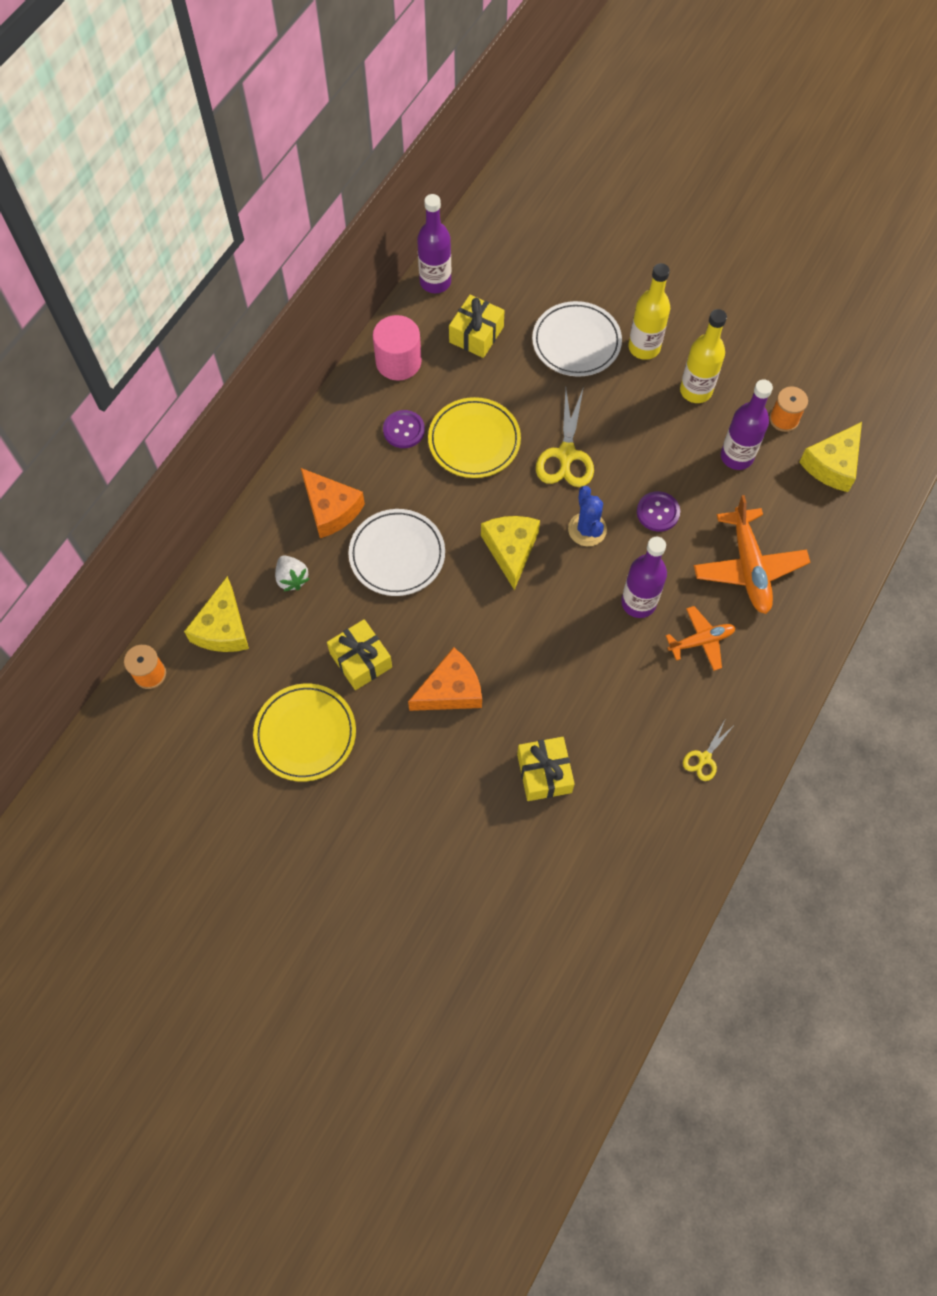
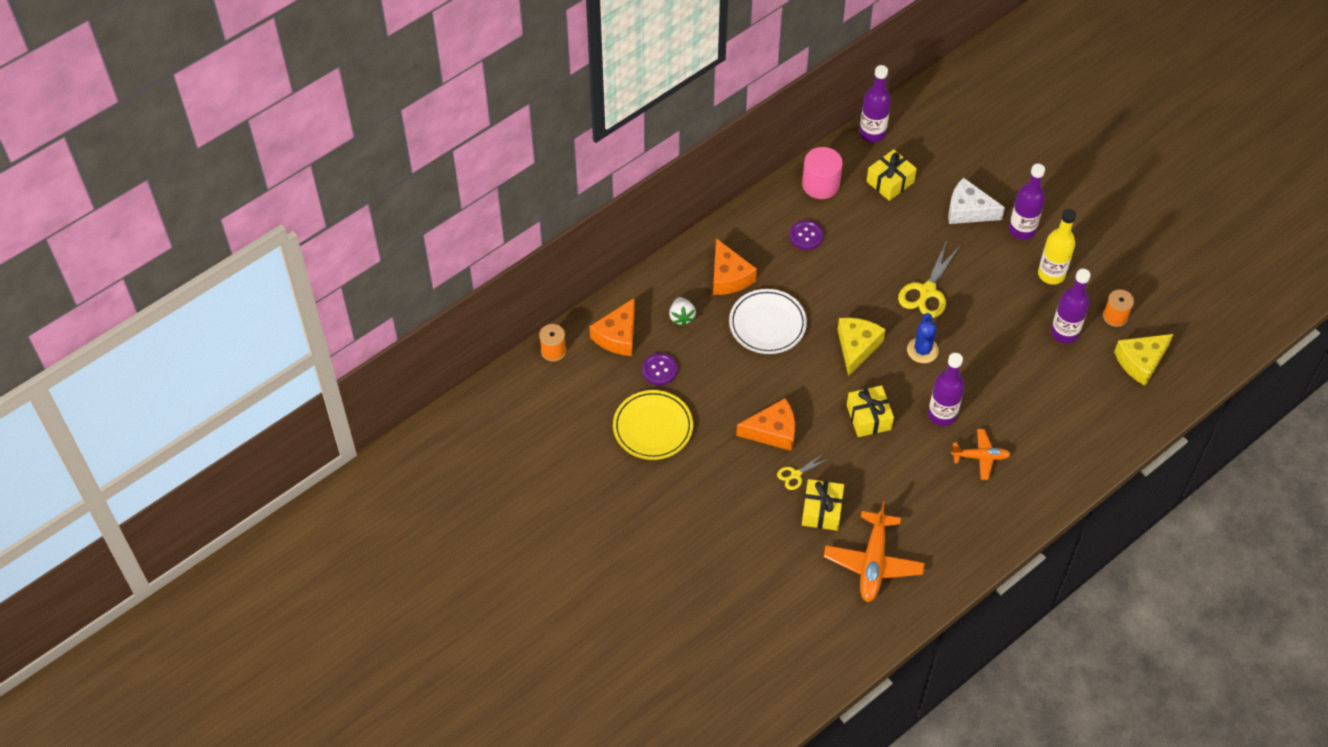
camera: 20 degrees right, 10 degrees down
yellow cheese [184,576,249,652] -> orange cheese [590,298,635,356]
yellow gift [327,619,392,690] -> yellow gift moved to [847,385,894,437]
yellow plate [428,397,521,478] -> none
white plate [532,301,622,377] -> white cheese [948,177,1005,224]
yellow bottle [628,263,670,360] -> purple bottle [1009,164,1045,240]
purple button [637,491,680,532] -> purple button moved to [642,353,678,385]
yellow scissors [683,720,734,781] -> yellow scissors moved to [777,453,828,490]
orange plane [694,495,810,614] -> orange plane moved to [824,501,925,602]

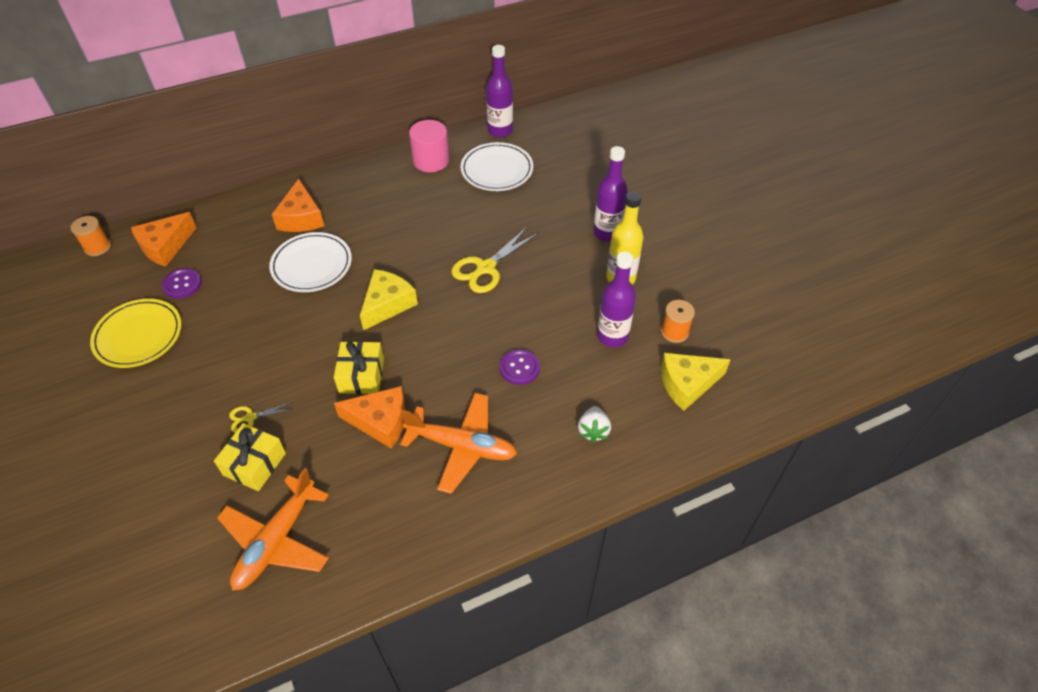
camera: 15 degrees right, 5 degrees down
white strawberry [669,297,696,326] -> white strawberry moved to [578,406,611,443]
orange cheese [736,398,795,451] -> orange cheese moved to [334,386,406,449]
purple button [789,220,824,250] -> purple button moved to [500,349,540,385]
yellow gift [866,149,917,201] -> white plate [460,142,533,191]
blue cactus [907,313,939,363] -> none
purple bottle [928,353,965,426] -> none
white cheese [948,177,1005,224] -> none
orange plane [951,429,1011,480] -> orange plane [400,393,517,494], size x1.67

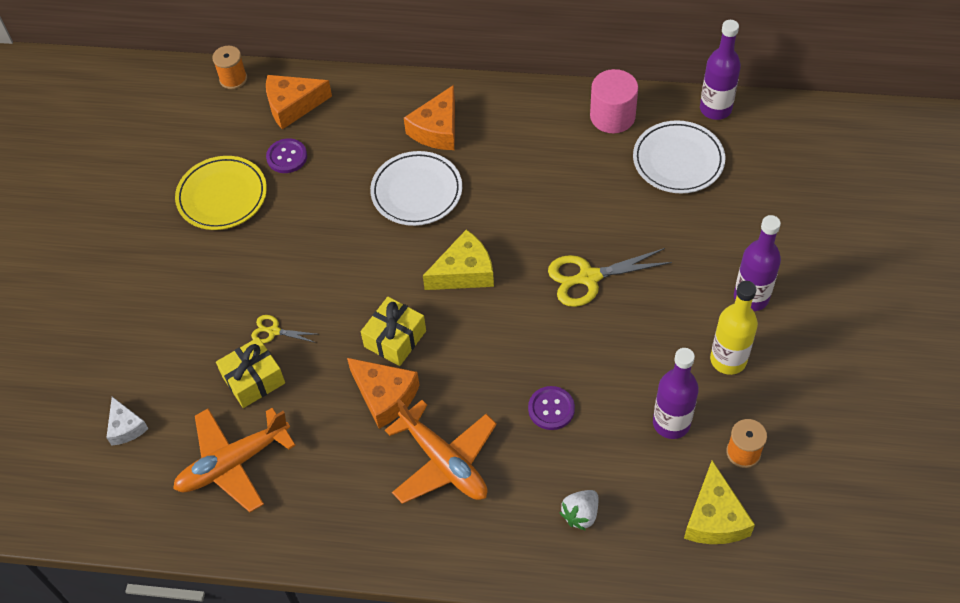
camera: 35 degrees right, 5 degrees up
yellow cheese [661,353,731,411] -> yellow cheese turned 105 degrees counterclockwise [684,460,755,544]
none -> white cheese [106,397,149,446]

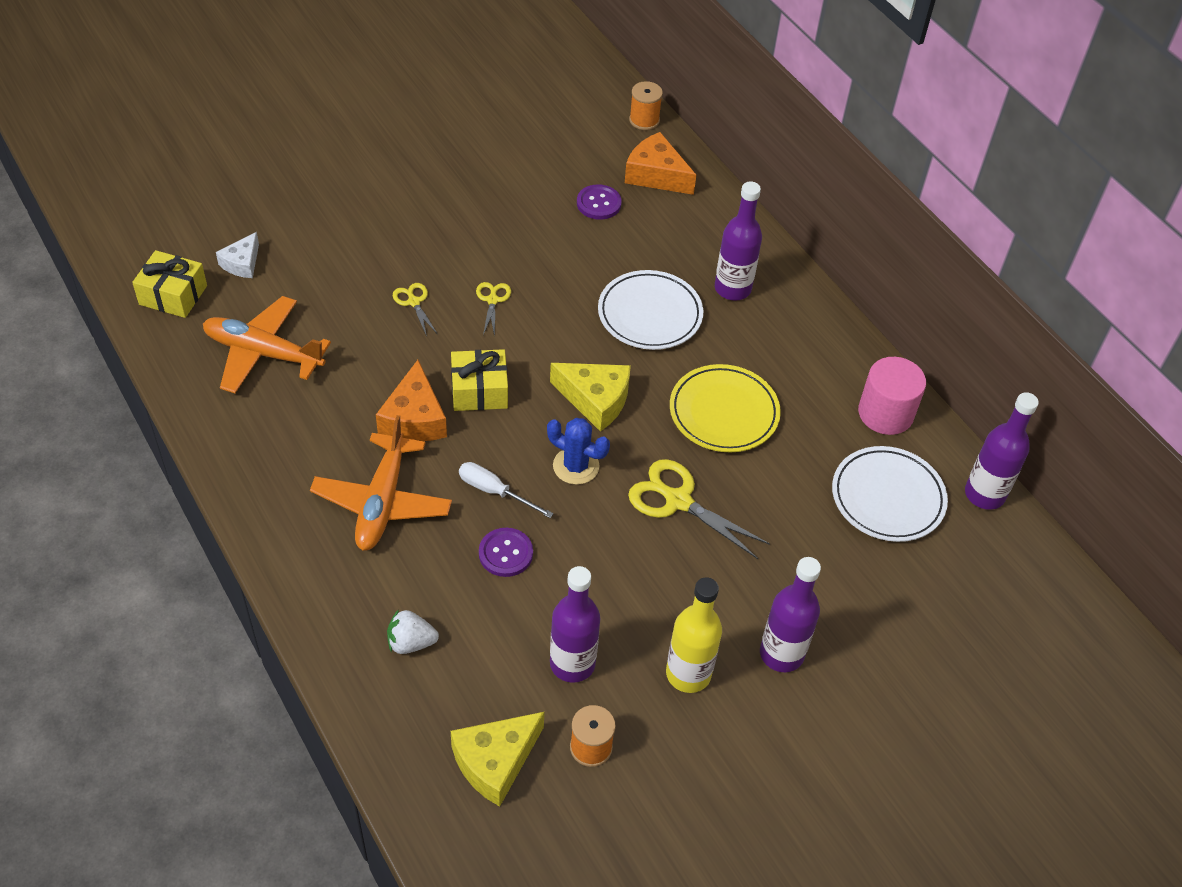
camera: 45 degrees right, 5 degrees down
yellow plate [175,156,267,230] -> yellow plate moved to [670,364,781,453]
yellow gift [216,337,285,408] -> yellow gift moved to [132,250,207,318]
orange cheese [404,85,455,150] -> purple bottle [715,181,762,301]
none -> white screwdriver [459,462,554,518]
none -> yellow scissors [476,282,511,337]
none -> blue cactus [547,418,610,485]

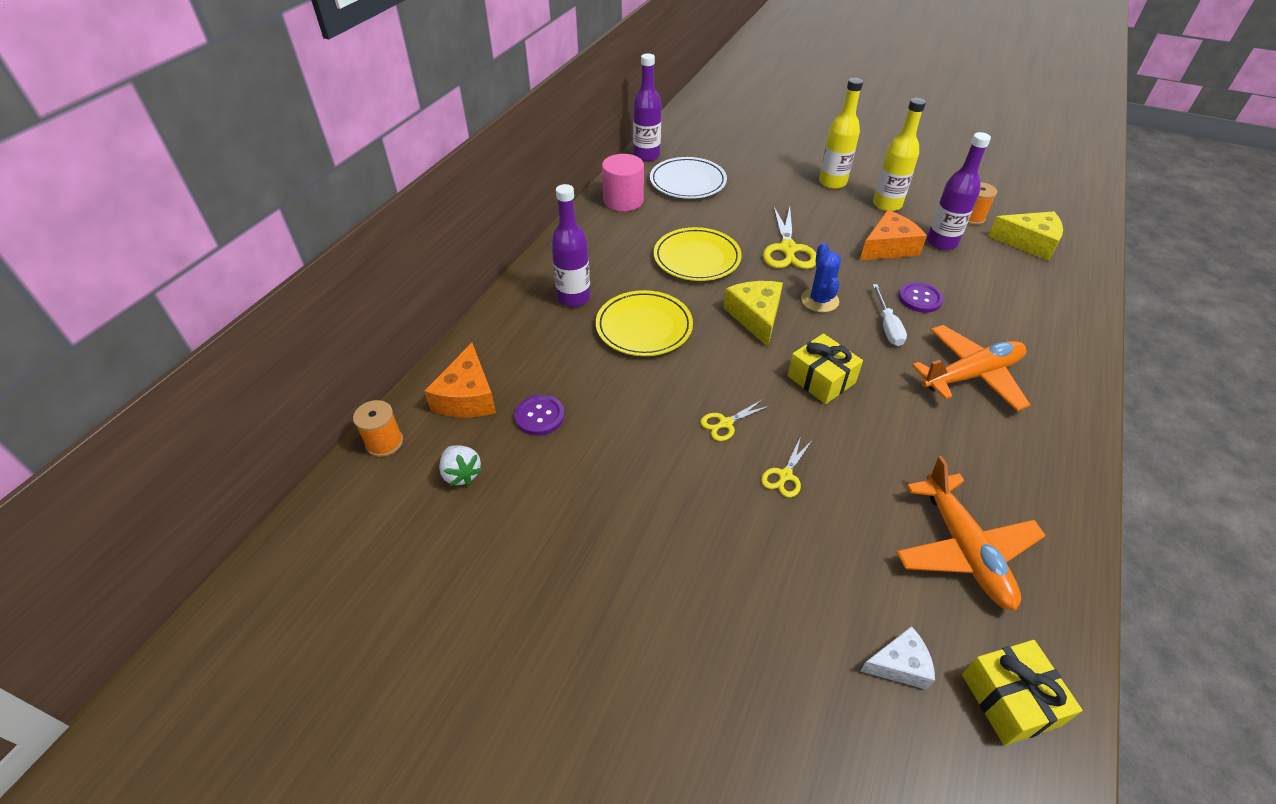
camera: 120 degrees left, 5 degrees down
orange cheese [376,360,447,441] -> orange cheese moved to [860,210,927,260]
white strawberry [387,609,439,654] -> white strawberry moved to [439,445,482,486]
white plate [598,270,703,350] -> yellow plate [596,290,693,356]
purple bottle [760,557,821,672] -> yellow bottle [819,78,863,189]

